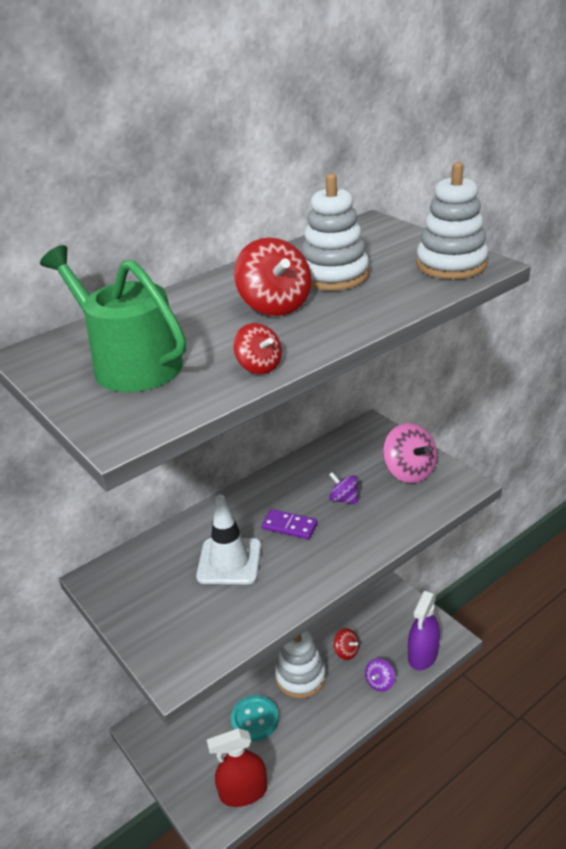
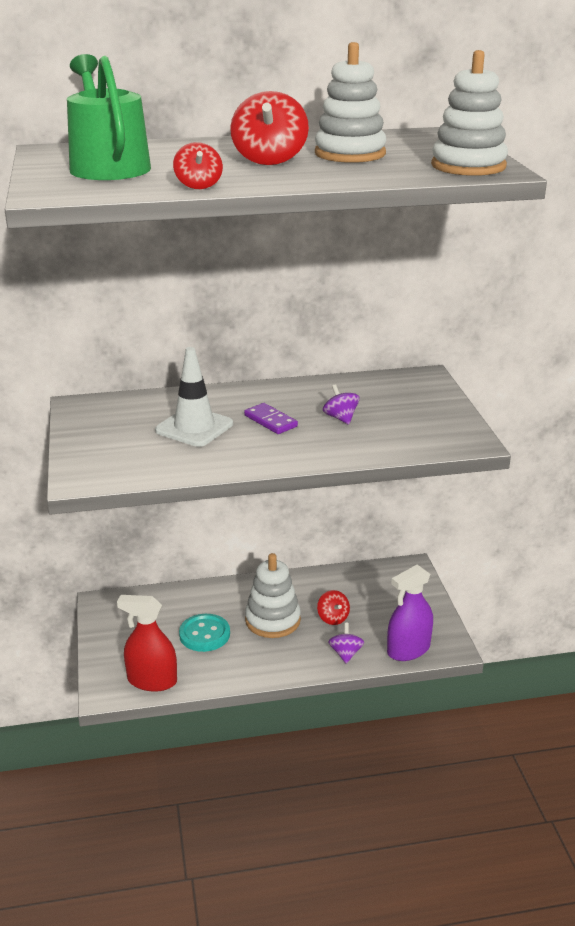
camera: 25 degrees right, 5 degrees down
purple spinning top [365,658,395,692] -> purple spinning top turned 120 degrees clockwise [328,623,364,664]
pink spinning top [383,423,437,483] -> none

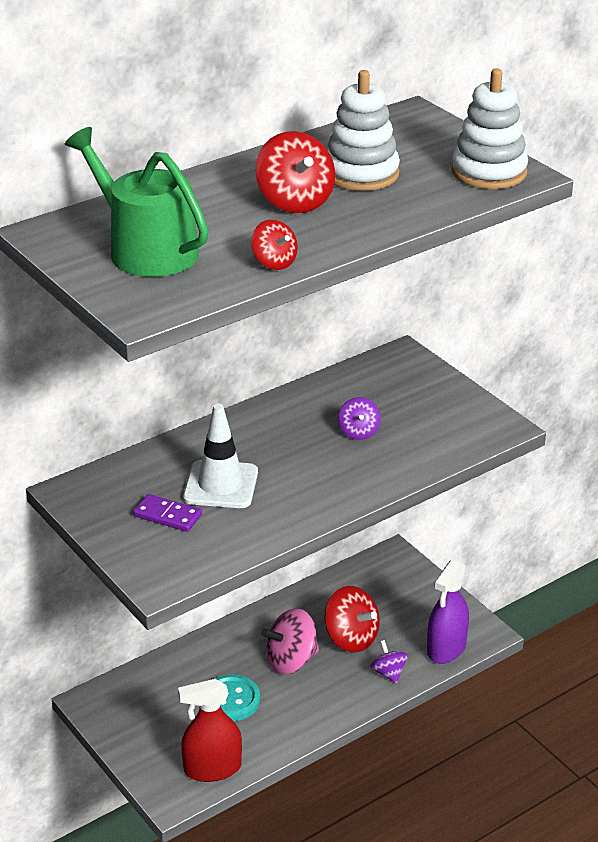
camera: 25 degrees left, 5 degrees up
purple domino [244,403,298,434] -> purple domino moved to [133,494,202,532]
white stacking toy [245,553,301,638] -> pink spinning top [261,608,319,675]
red spinning top [317,590,350,625] -> red spinning top [324,586,380,652], size x1.71
purple spinning top [323,384,359,425] -> purple spinning top turned 135 degrees counterclockwise [338,397,381,440]

